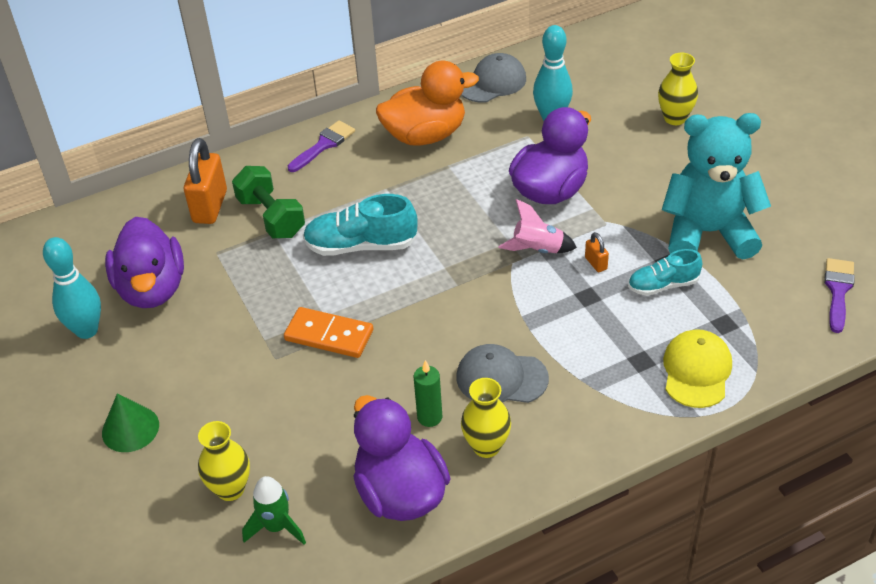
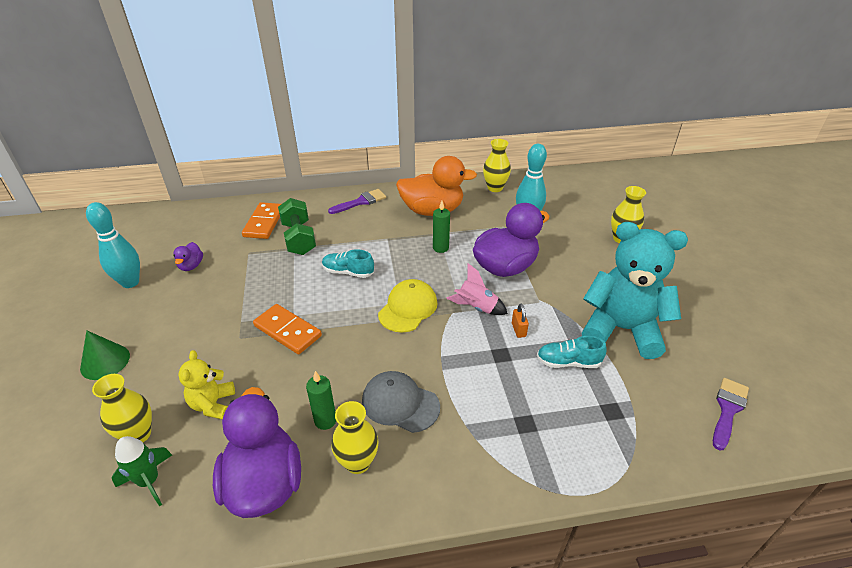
camera: 15 degrees right, 5 degrees down
purple duck [105,217,184,308] -> purple duck [173,242,203,271], size x0.44
orange padlock [184,138,227,224] -> orange domino [242,202,281,239]
turquoise shoe [303,194,418,256] -> turquoise shoe [322,249,374,278], size x0.63
grey cap [461,53,526,103] -> yellow vase [483,139,511,192]
yellow cap [663,329,732,408] -> yellow cap moved to [378,279,438,332]
none -> yellow teddy bear [178,350,235,420]
none -> green candle [433,201,450,253]

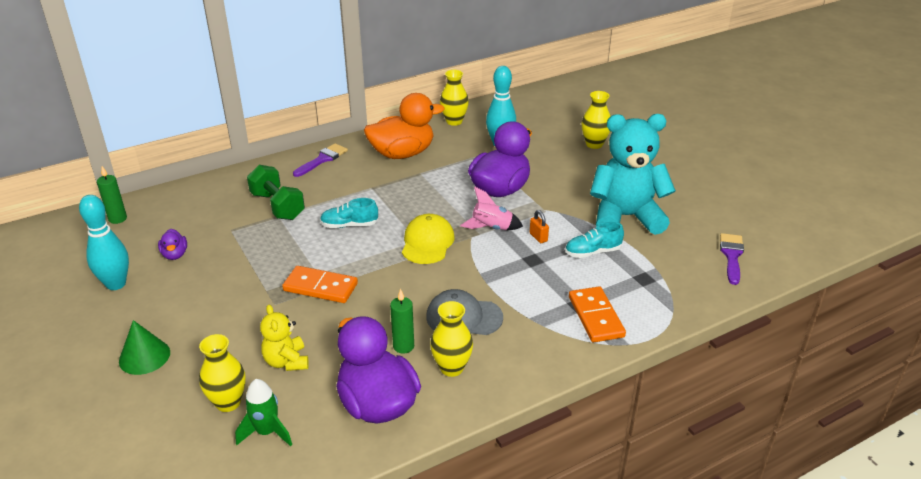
camera: 20 degrees left, 5 degrees down
orange domino [242,202,281,239] -> orange domino moved to [569,286,626,342]
green candle [433,201,450,253] -> green candle moved to [97,166,127,224]

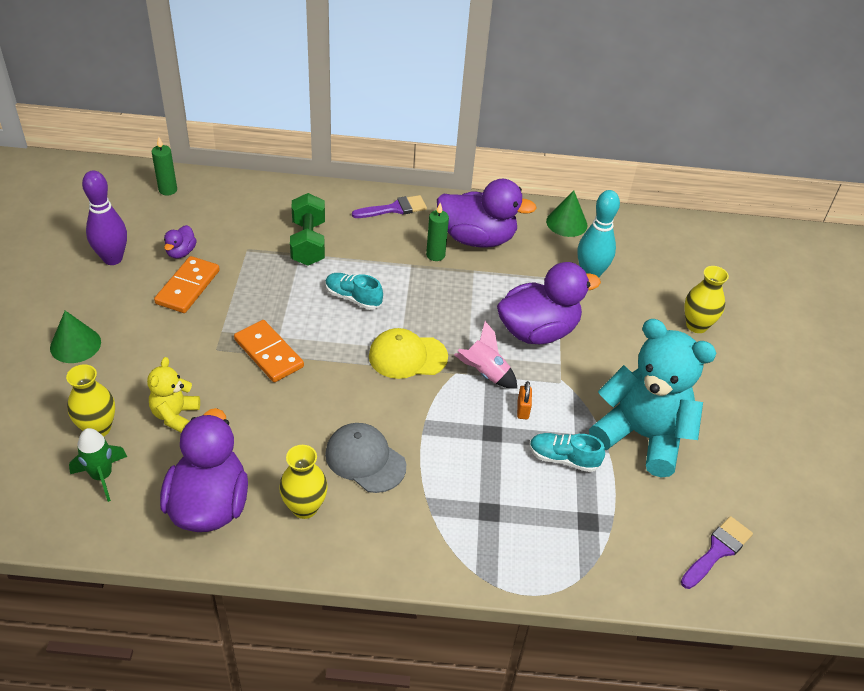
camera: 30 degrees right, 10 degrees up
turquoise bowling pin [79,195,129,290] -> purple bowling pin [82,170,127,265]
orange duck [364,93,444,159] -> purple duck [437,179,537,248]
green candle [390,289,414,354] -> green candle moved to [426,203,449,261]
yellow cap [402,214,455,264] -> yellow cap turned 135 degrees counterclockwise [369,328,448,379]
yellow vase [440,70,469,126] -> green cone [546,191,587,237]
orange domino [569,286,626,342] -> orange domino moved to [154,256,220,313]

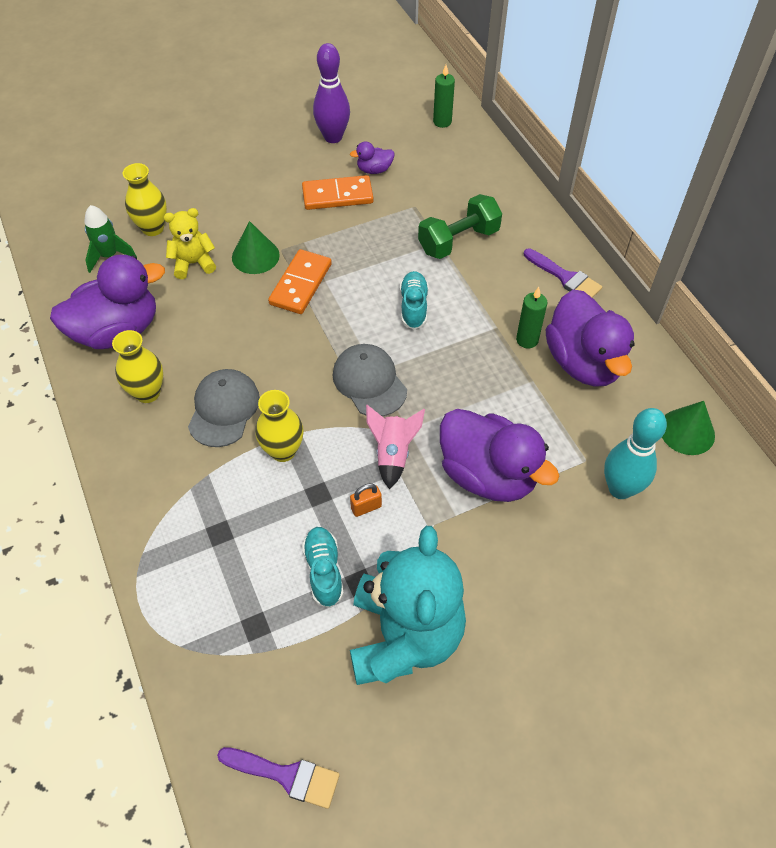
camera: 65 degrees right, 10 degrees up
green cone [50,311,101,363] -> green cone moved to [232,221,280,274]
yellow cap [369,328,448,379] -> grey cap [333,344,407,416]
yellow vase [684,266,729,333] -> yellow vase moved to [255,390,304,462]

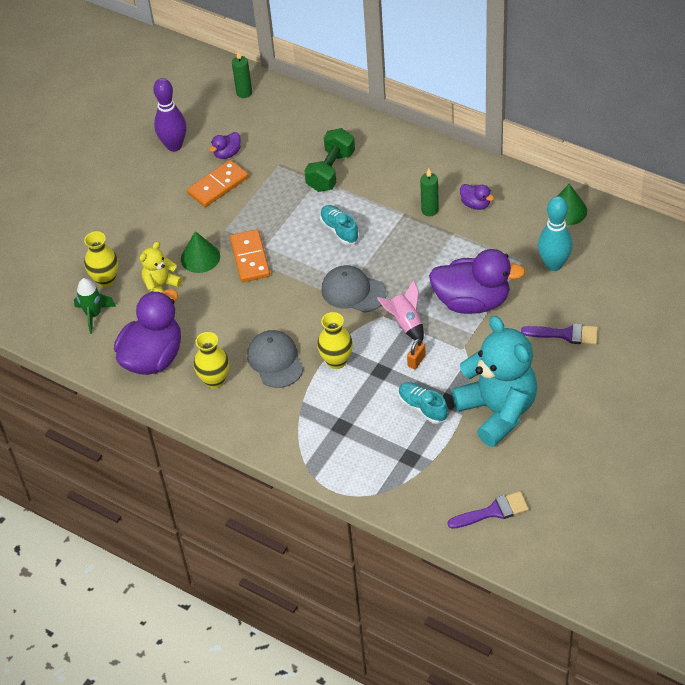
camera: 30 degrees left, 5 degrees down
purple brush [524,248,602,298] -> purple brush moved to [521,324,598,345]
purple duck [546,289,634,387] -> purple duck [460,184,494,210], size x0.44

